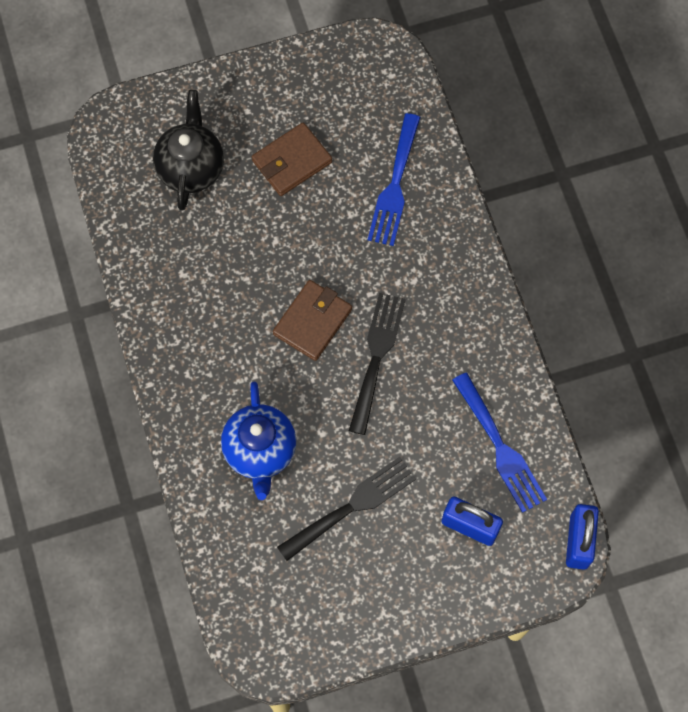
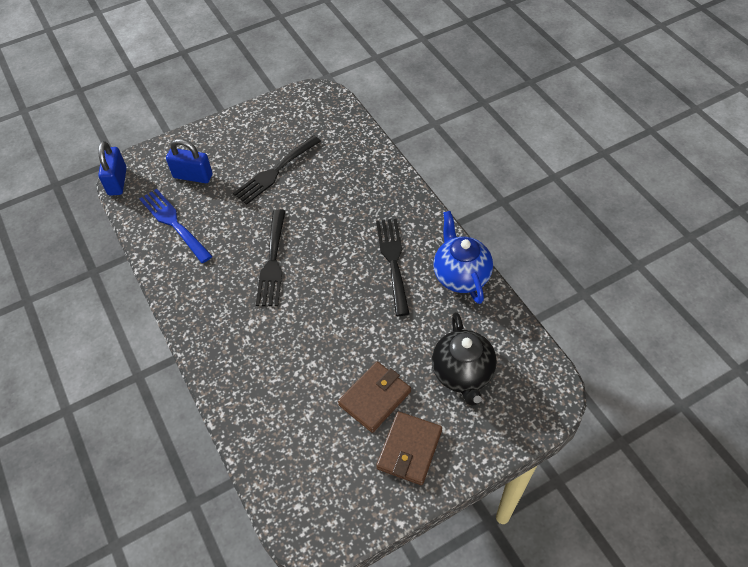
camera: 170 degrees right, 15 degrees down
blue teapot [221,382,296,500] -> blue teapot moved to [434,211,493,304]
brown wallet [273,280,352,361] -> brown wallet moved to [376,411,442,485]
blue fork [368,113,420,246] -> none
none -> black fork [376,219,410,316]

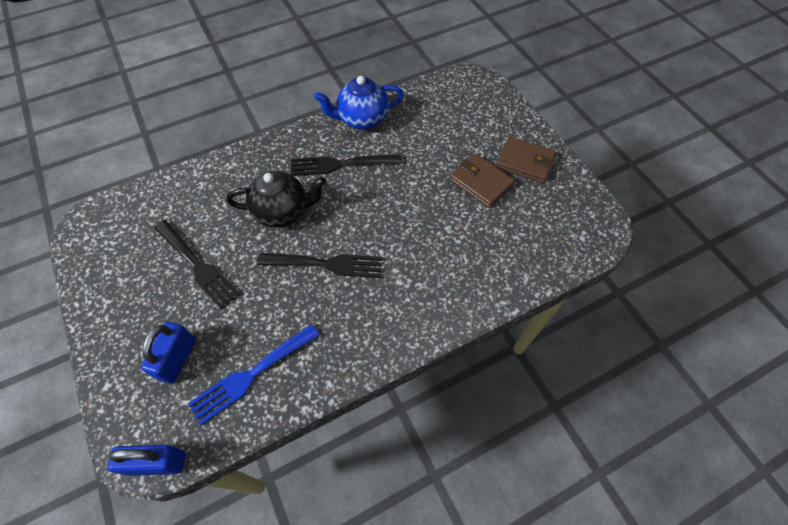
camera: 90 degrees left, 5 degrees up
black teapot [432,312,497,406] -> black teapot moved to [226,171,326,228]

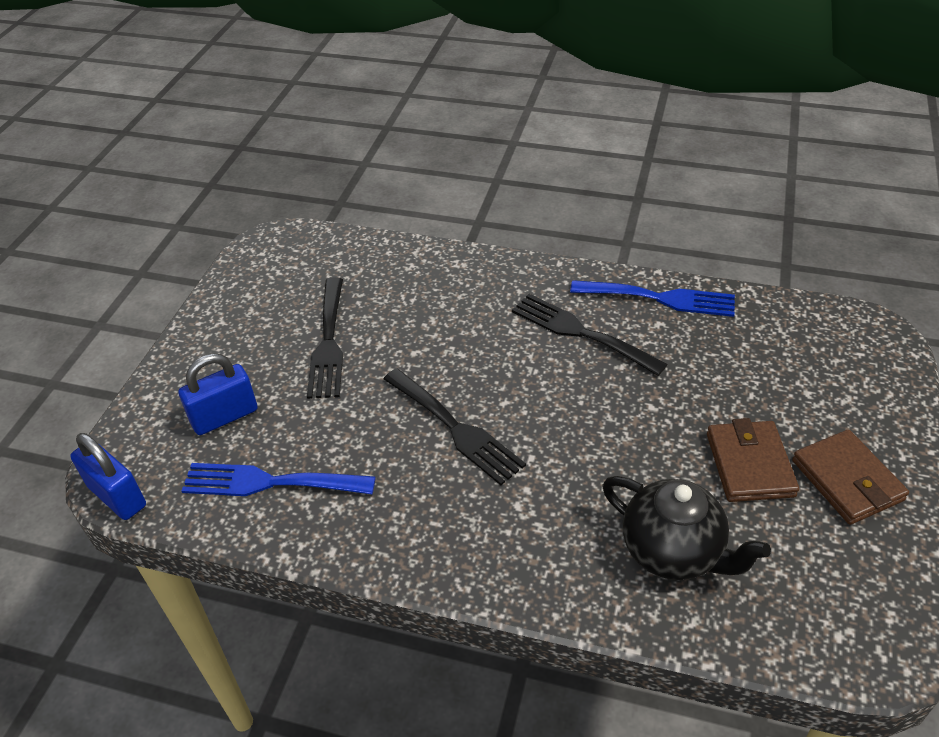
camera: 45 degrees right, 15 degrees down
black teapot [226,171,326,228] -> black teapot moved to [602,476,771,580]
blue teapot [314,76,404,130] -> blue fork [570,280,735,317]

